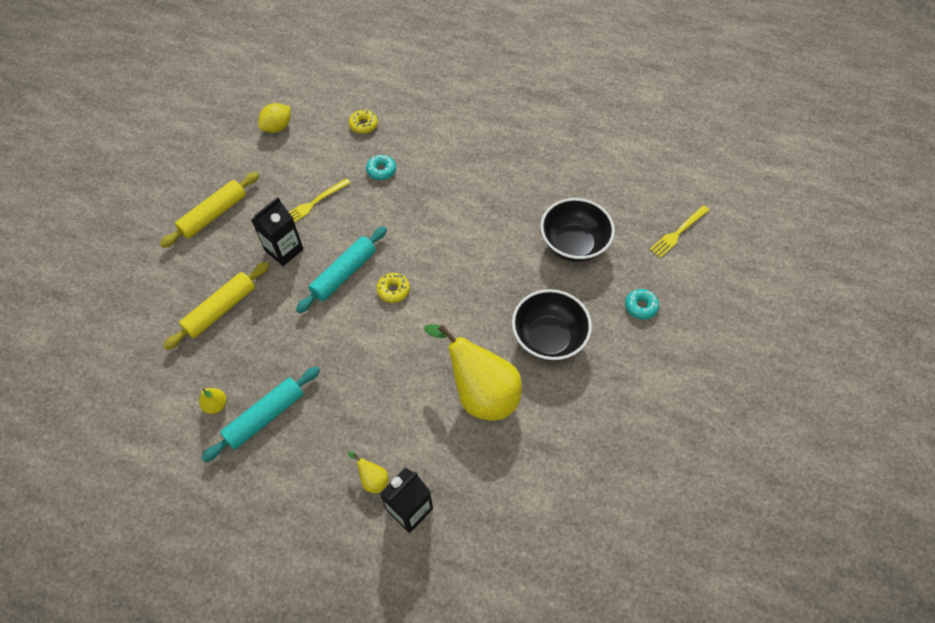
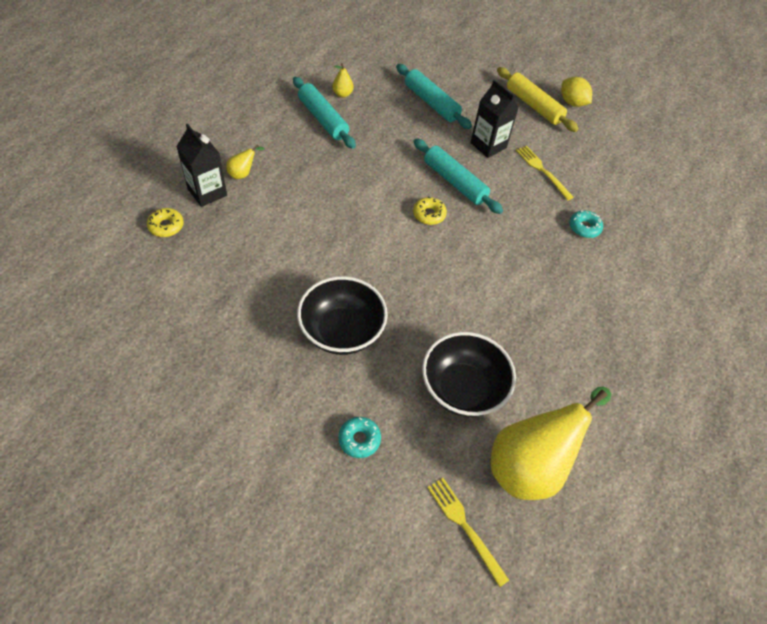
camera: 95 degrees right, 5 degrees down
yellow rolling pin [163,262,269,350] -> turquoise rolling pin [396,64,472,129]
yellow lemon [258,103,291,133] -> yellow lemon moved to [561,77,592,107]
yellow donut [349,109,378,134] -> yellow donut moved to [147,208,184,237]
yellow pear [424,324,522,421] -> yellow pear moved to [490,386,611,500]

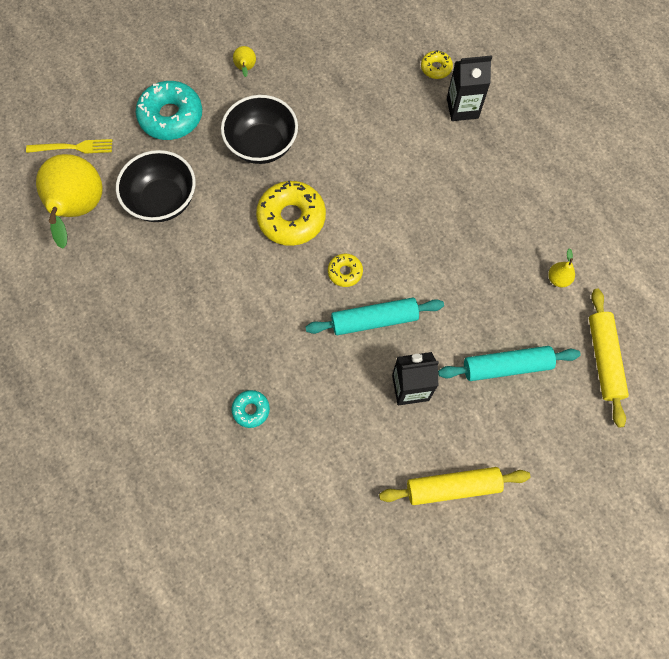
camera: 125 degrees right, 15 degrees up
yellow pear [226,145,265,179] -> yellow pear moved to [233,46,256,77]
turquoise rolling pin [293,77,356,149] -> none
turquoise donut [338,417,381,458] -> turquoise donut [136,81,202,140], size x2.00
yellow fork [516,146,574,200] -> none
yellow lemon [561,77,592,107] -> none
none -> yellow donut [256,181,326,246]
none -> yellow rolling pin [589,289,629,428]

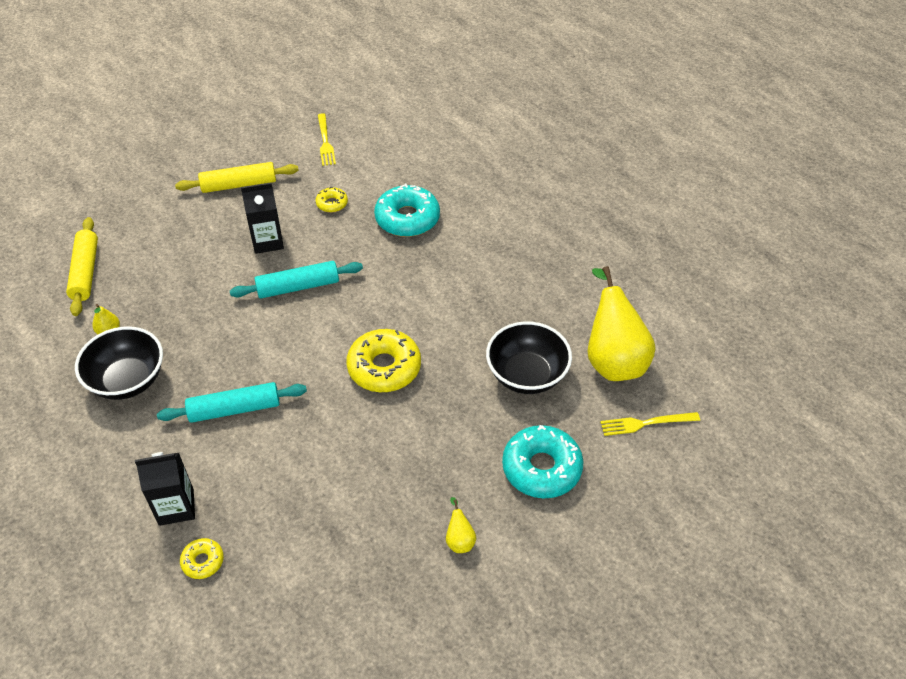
camera: 175 degrees right, 20 degrees down
black bowl [221,95,298,164] -> black bowl moved to [75,326,163,400]
turquoise donut [231,390,270,428] -> turquoise donut [374,184,440,237], size x2.00
yellow donut [328,253,363,287] -> yellow donut moved to [316,187,348,213]
turquoise rolling pin [438,346,581,381] -> turquoise rolling pin moved to [157,382,307,423]
none -> yellow fork [318,113,336,166]

